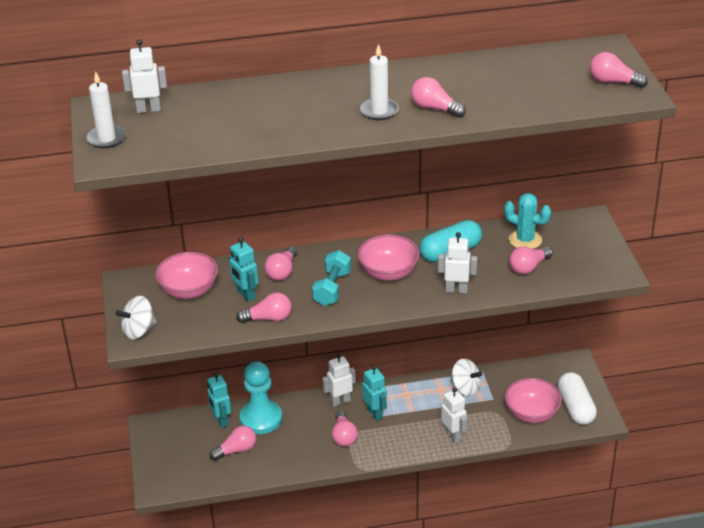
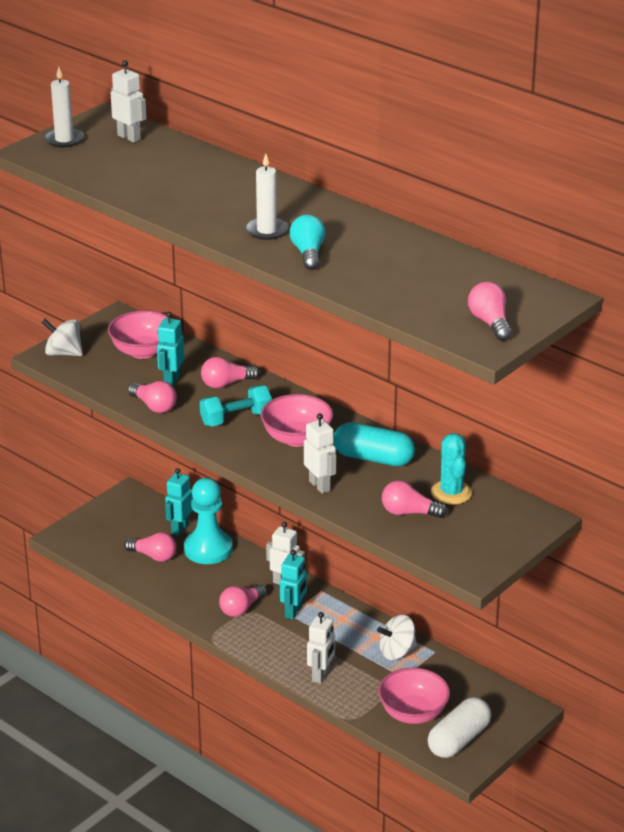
camera: 50 degrees right, 5 degrees down
pink light bulb [411,77,466,118] -> turquoise light bulb [289,215,325,270]
white spinning top [451,359,482,396] -> white spinning top turned 75 degrees clockwise [377,615,417,660]

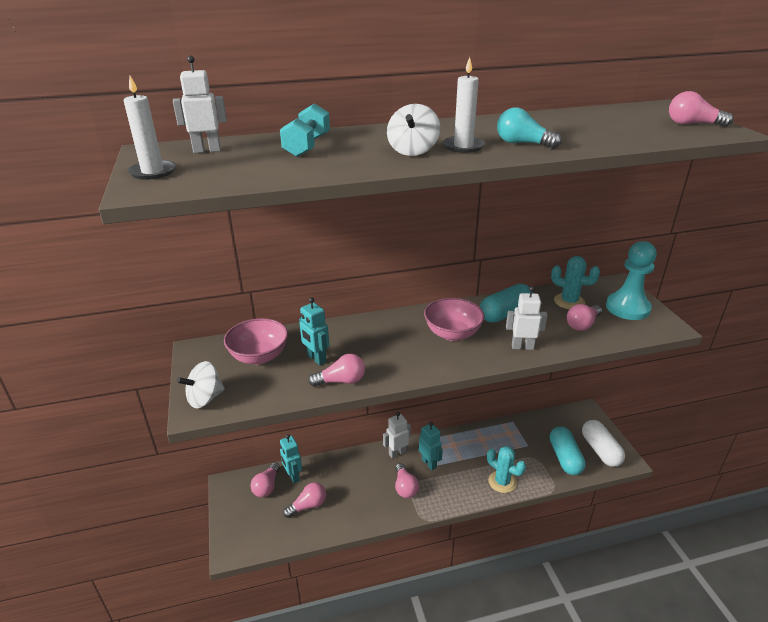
camera: 55 degrees left, 0 degrees up
turquoise pawn [184,478,233,564] -> turquoise pawn moved to [606,241,657,320]
turquoise dumbbell [200,385,272,427] -> turquoise dumbbell moved to [280,103,330,157]
pink light bulb [201,357,259,388] -> pink light bulb moved to [250,463,280,497]
white robot [307,612,335,684] -> turquoise cactus [487,446,526,493]
white spinning top [377,615,417,660] -> white spinning top moved to [387,104,440,156]
pink bowl [378,668,450,724] -> turquoise capsule [550,426,586,475]

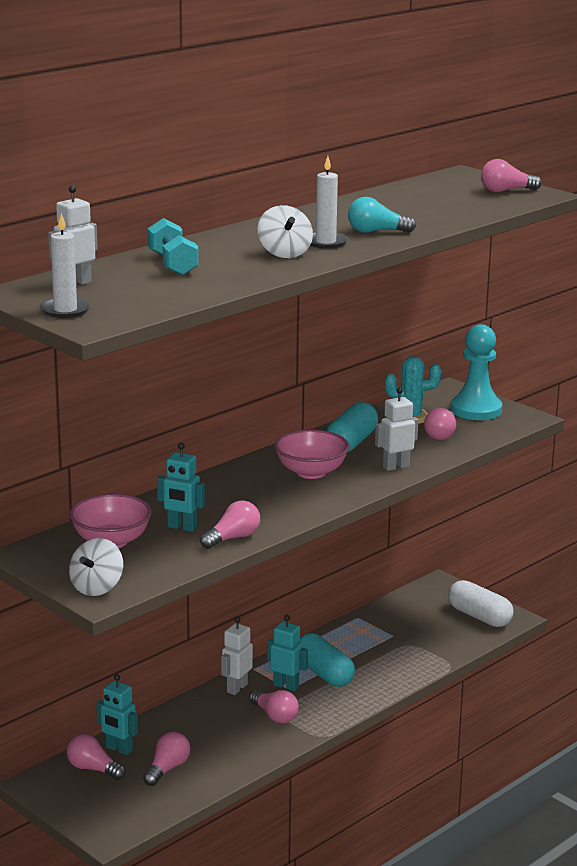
camera: 30 degrees left, 10 degrees down
pink light bulb [250,463,280,497] -> pink light bulb turned 135 degrees clockwise [67,734,126,780]
turquoise cactus [487,446,526,493] -> none
turquoise capsule [550,426,586,475] -> turquoise capsule moved to [299,633,355,687]

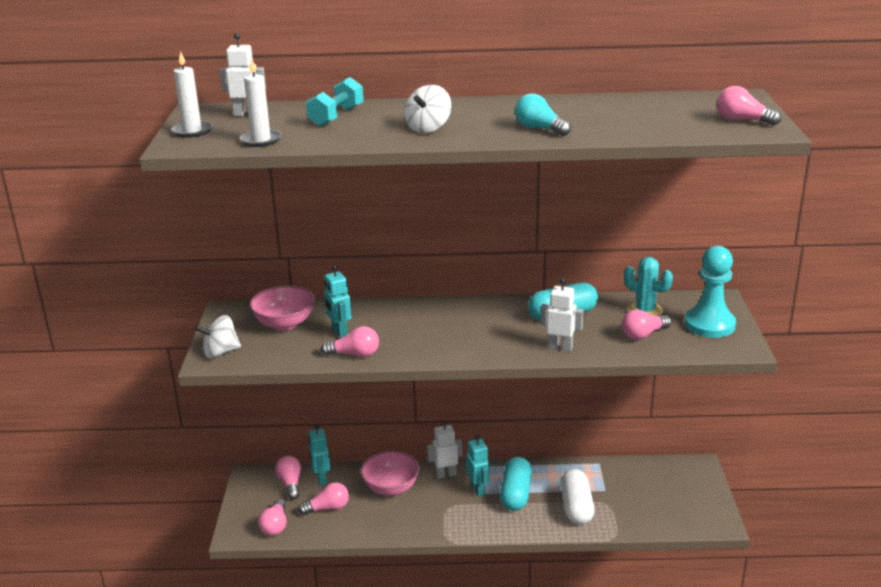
camera: 45 degrees right, 5 degrees up
pink light bulb [249,690,299,724] -> pink light bulb moved to [258,499,286,536]
pink bowl [274,430,349,479] -> pink bowl moved to [361,451,420,496]
white candle [310,156,348,248] -> white candle moved to [240,59,282,147]
white capsule [448,580,514,627] -> white capsule moved to [560,469,595,525]

